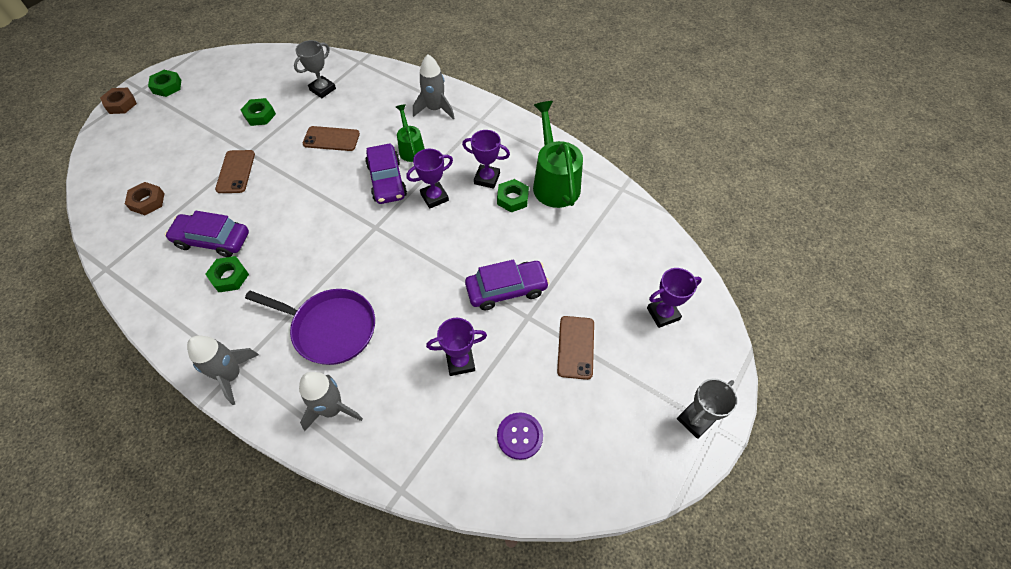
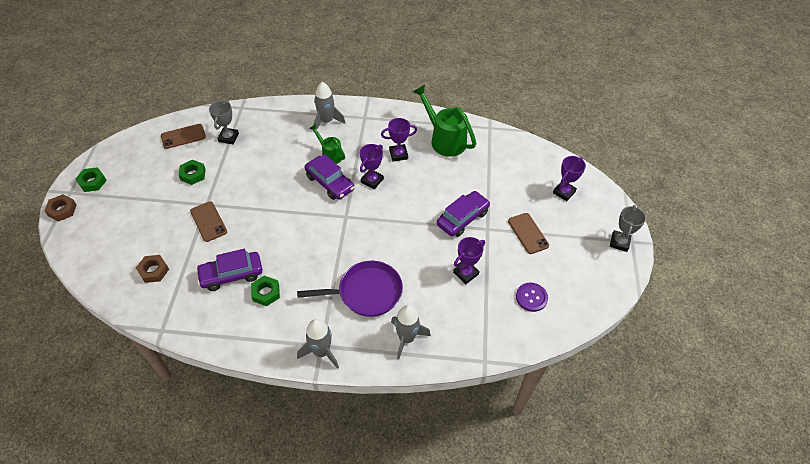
camera: 30 degrees left, 5 degrees down
brown phone [303,126,360,151] -> brown phone moved to [161,124,206,149]
green nut [497,179,529,212] -> none

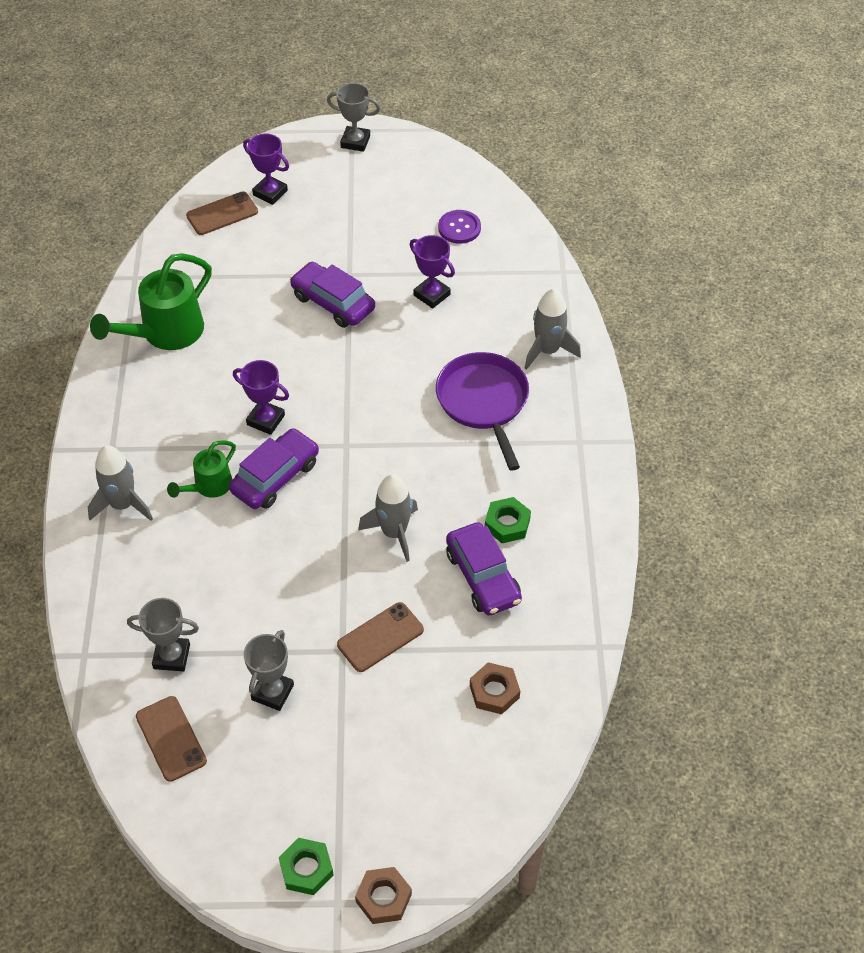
camera: 95 degrees left, 0 degrees up
green nut [179,160,206,185] -> grey trophy [243,630,294,711]
grey rocket [297,319,339,369] -> grey rocket moved to [358,474,418,562]
purple trophy [381,118,417,161] -> none
brown phone [508,213,549,254] -> brown phone moved to [186,192,258,235]

